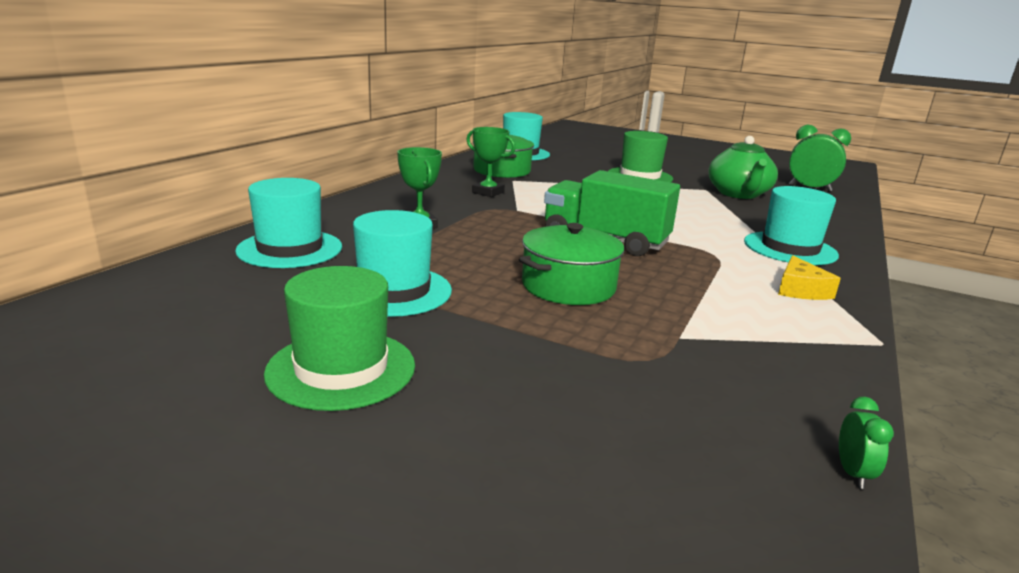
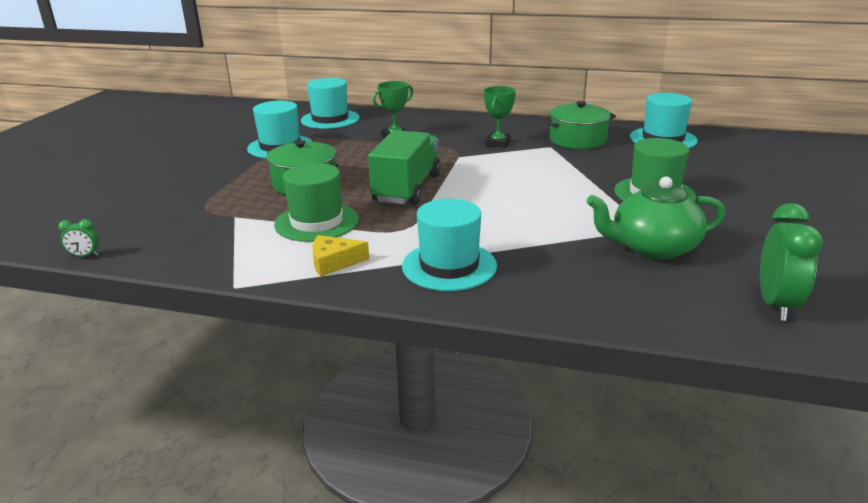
camera: 80 degrees right, 5 degrees up
green hat [264,266,415,411] -> green hat moved to [274,163,359,242]

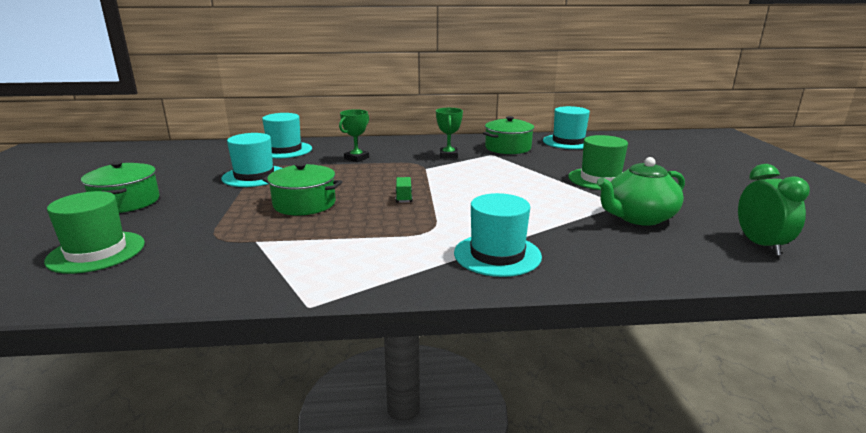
camera: 20 degrees left, 5 degrees down
green clock [58,219,99,257] -> none
green hat [274,163,359,242] -> green hat moved to [44,191,145,274]
yellow cheese [312,235,369,276] -> none
green truck [368,130,441,205] -> green truck [395,177,413,203], size x0.40
none -> green pot [81,161,159,213]

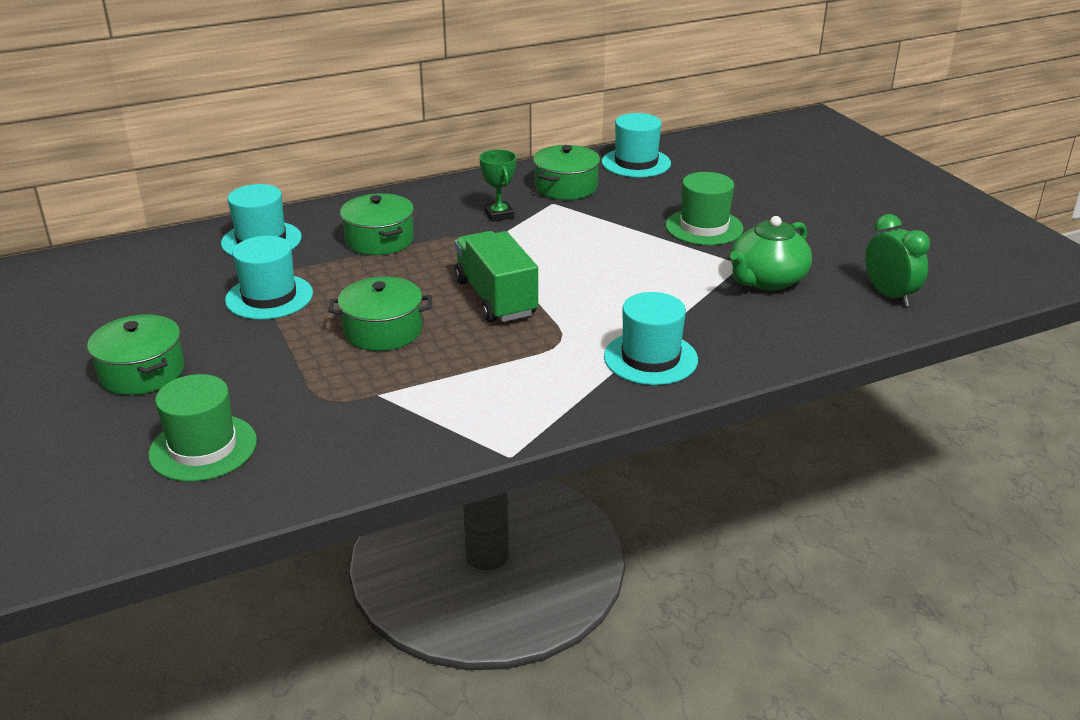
camera: 20 degrees left, 10 degrees up
green trophy [339,109,369,162] -> green pot [340,193,414,255]
green truck [395,177,413,203] -> green truck [454,231,538,322], size x2.50

